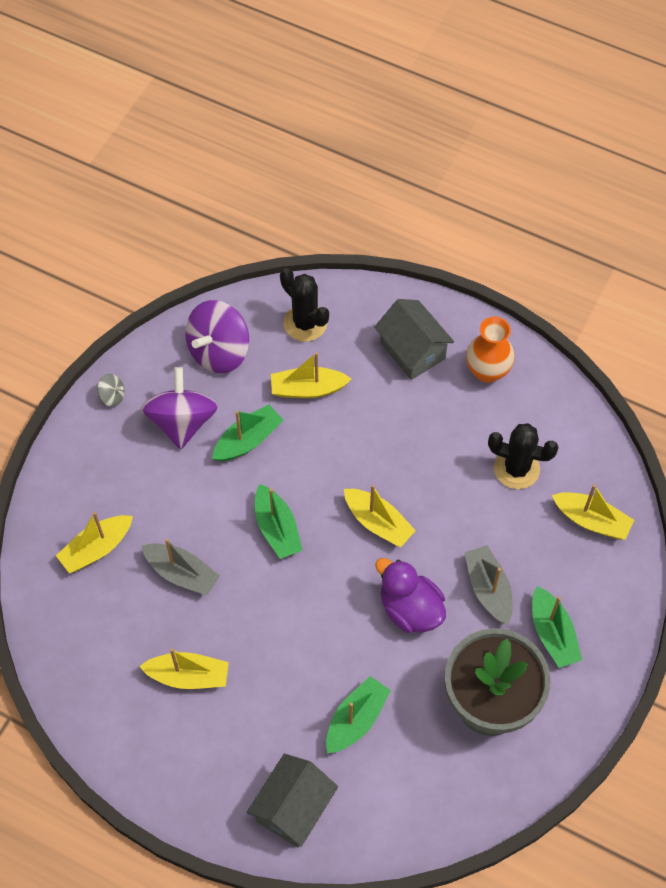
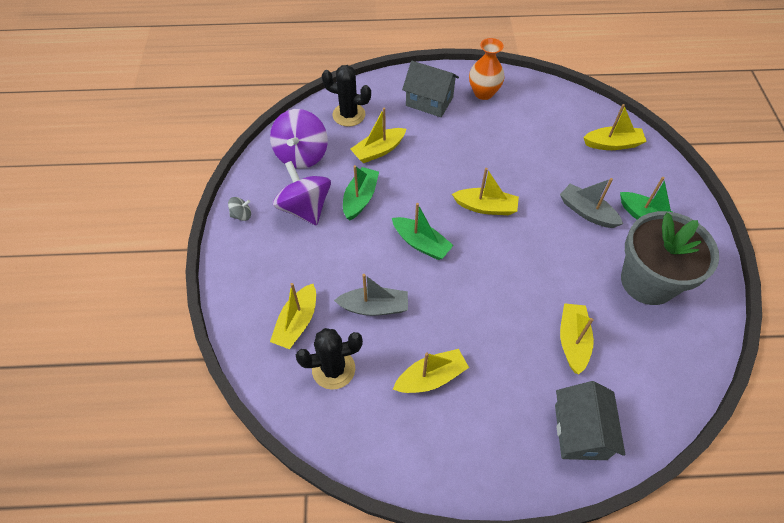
camera: 30 degrees left, 5 degrees down
green boat [326,676,391,754] -> yellow boat [560,303,594,374]
purple duck [375,558,446,633] -> none
black cactus [488,423,558,489] -> black cactus moved to [296,328,363,390]

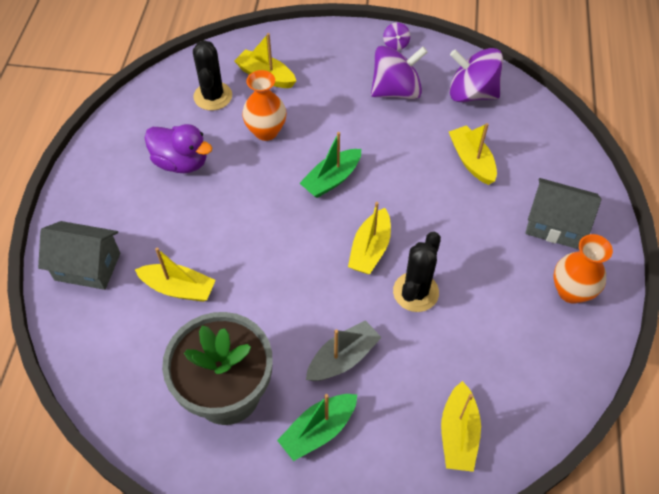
camera: 100 degrees right, 0 degrees up
grey spinning top [228,197,251,221] -> purple spinning top [383,22,410,51]
black cactus [322,65,371,127] -> black cactus moved to [393,232,441,312]
grey boat [334,274,408,316] -> orange vase [242,70,286,141]
green boat [343,165,379,221] -> none
yellow boat [393,349,469,393] -> purple duck [145,124,212,173]
grey house [402,61,459,117] -> grey house turned 75 degrees clockwise [525,178,602,249]

